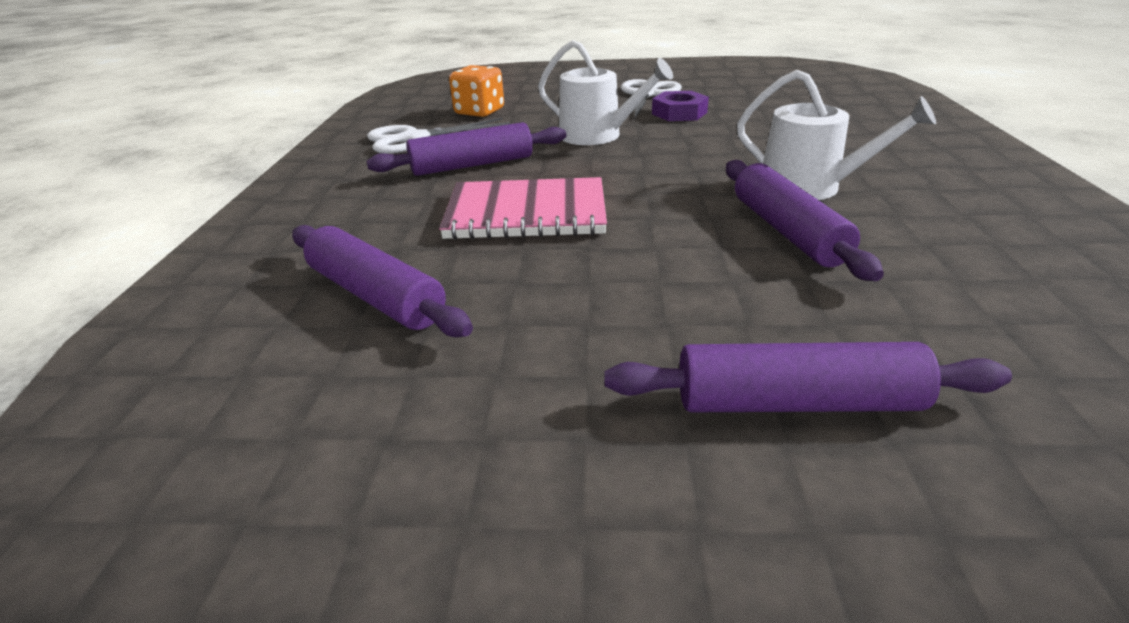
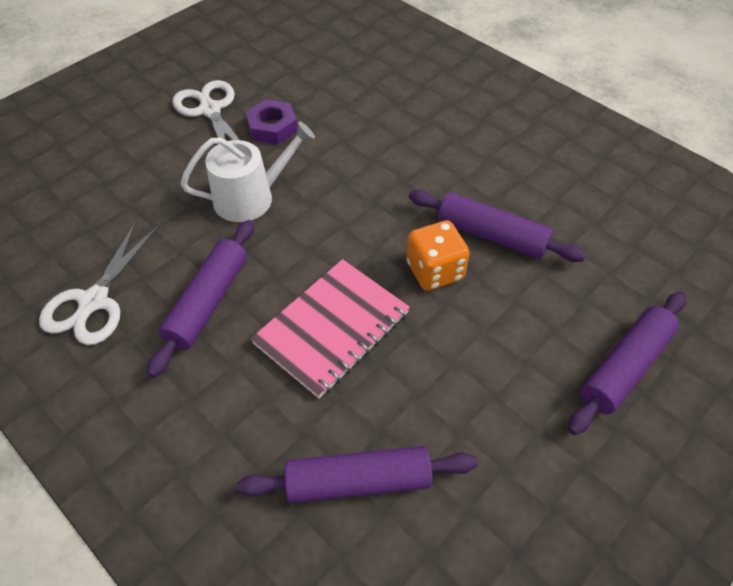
camera: 50 degrees left, 20 degrees up
orange dice [449,65,504,117] -> orange dice moved to [406,220,470,291]
white watering can [737,70,936,200] -> none

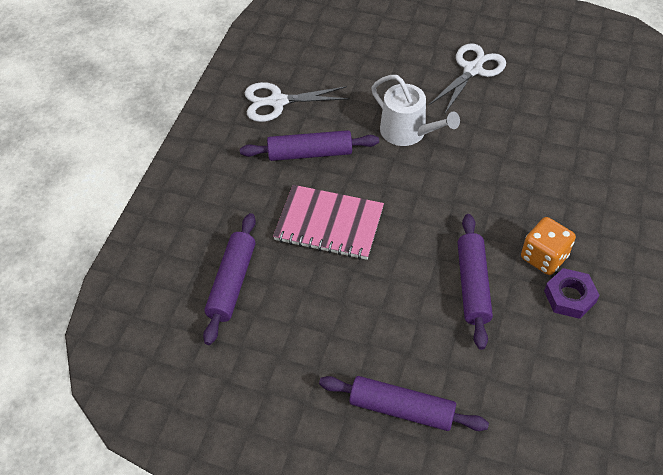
camera: 65 degrees right, 0 degrees up
purple rolling pin [237,446,478,503] -> purple rolling pin turned 45 degrees clockwise [203,213,256,345]
purple nut [246,99,298,144] -> purple nut moved to [544,268,600,319]
orange dice [406,220,470,291] -> orange dice moved to [521,217,576,275]

